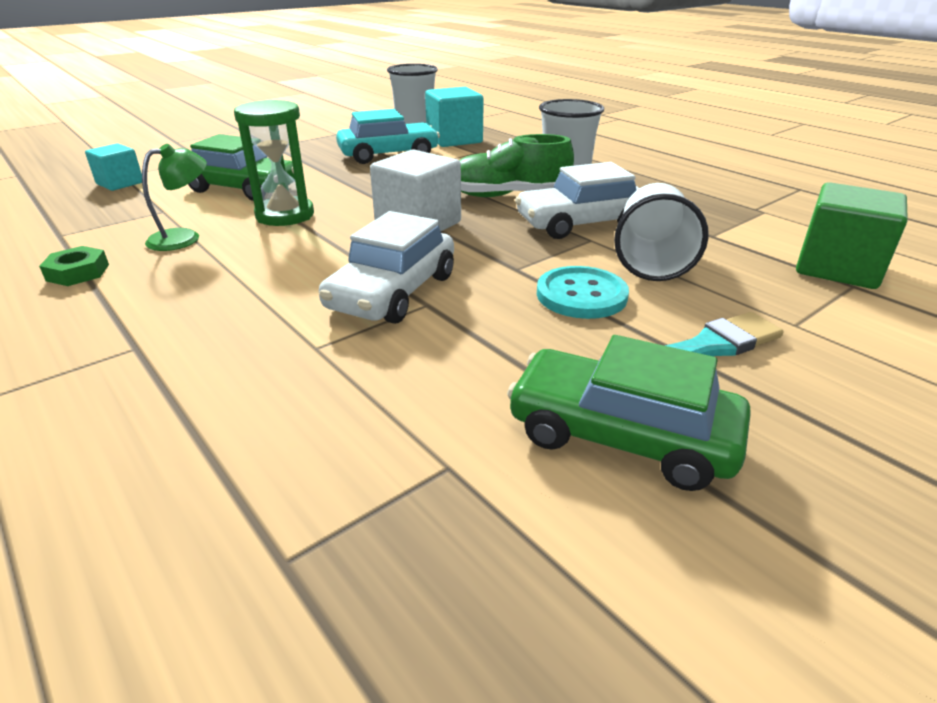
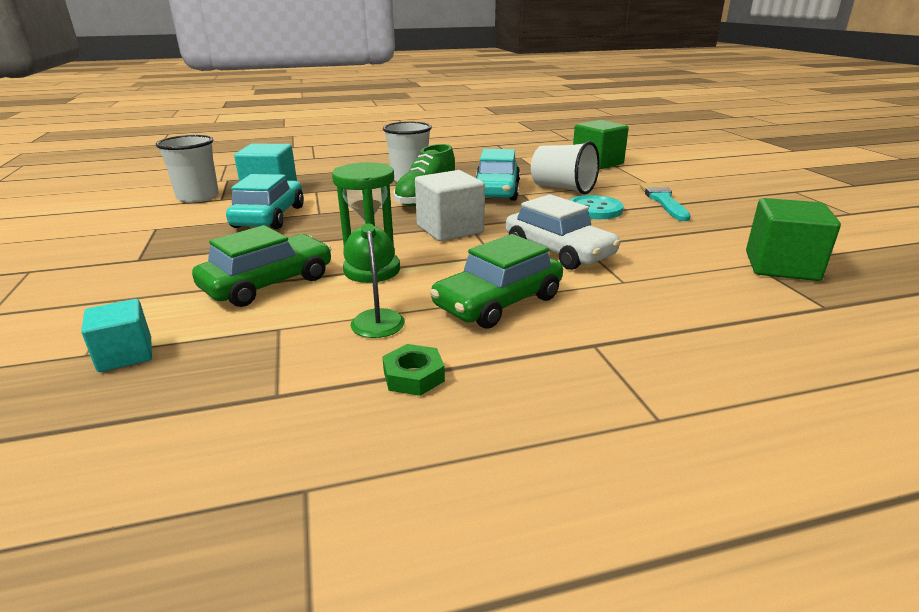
camera: 65 degrees left, 5 degrees down
green car [507,335,751,491] -> green car moved to [430,234,563,329]
white car [515,162,639,239] -> turquoise car [476,149,520,201]
none -> green cube [746,198,841,281]

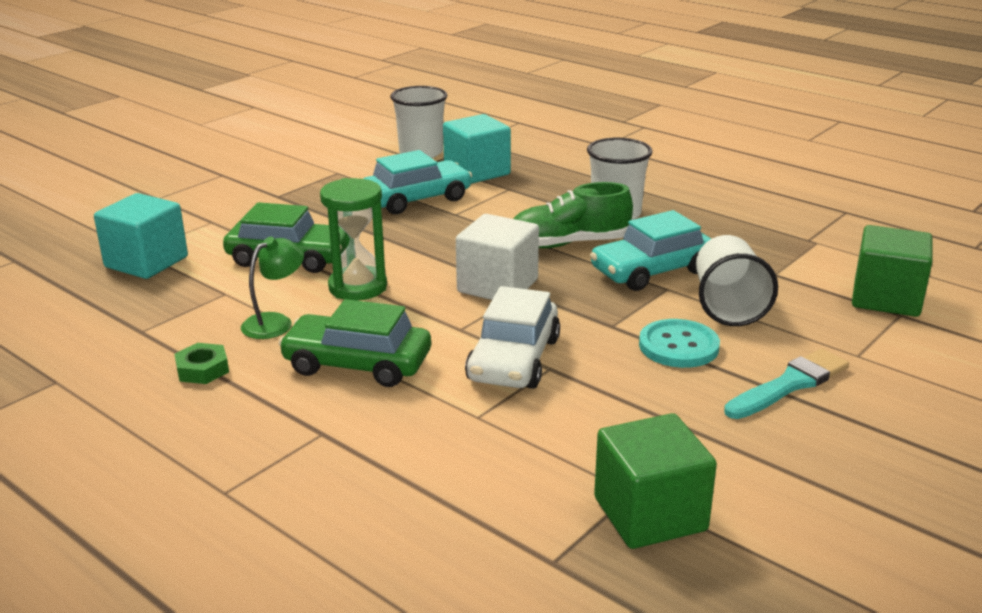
camera: 55 degrees right, 0 degrees up
turquoise cube [81,299,152,372] -> turquoise cube [94,193,188,279], size x1.61

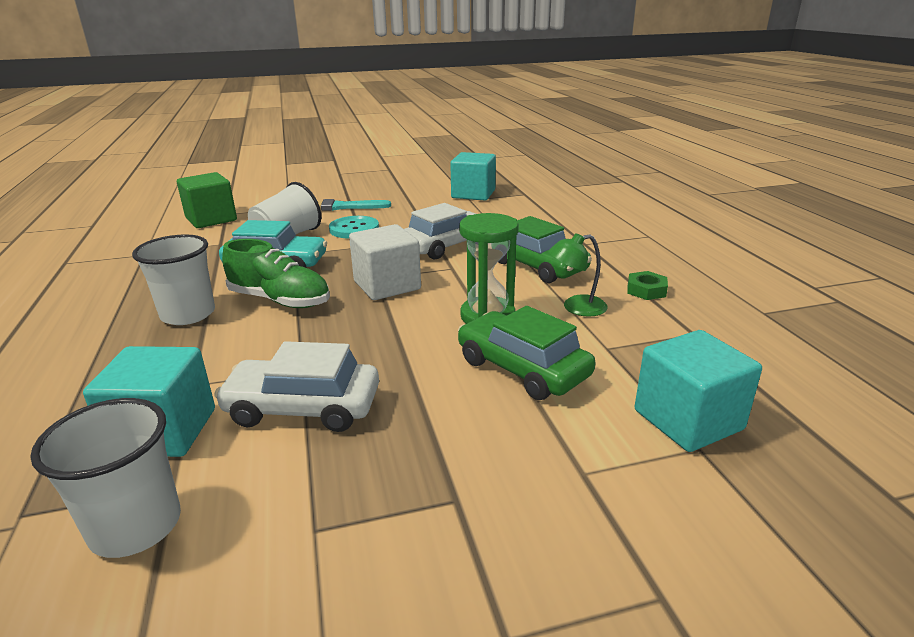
camera: 145 degrees left, 0 degrees up
turquoise car [363,150,472,214] -> white car [214,341,379,432]
green cube [594,413,717,549] -> turquoise cube [450,152,496,200]

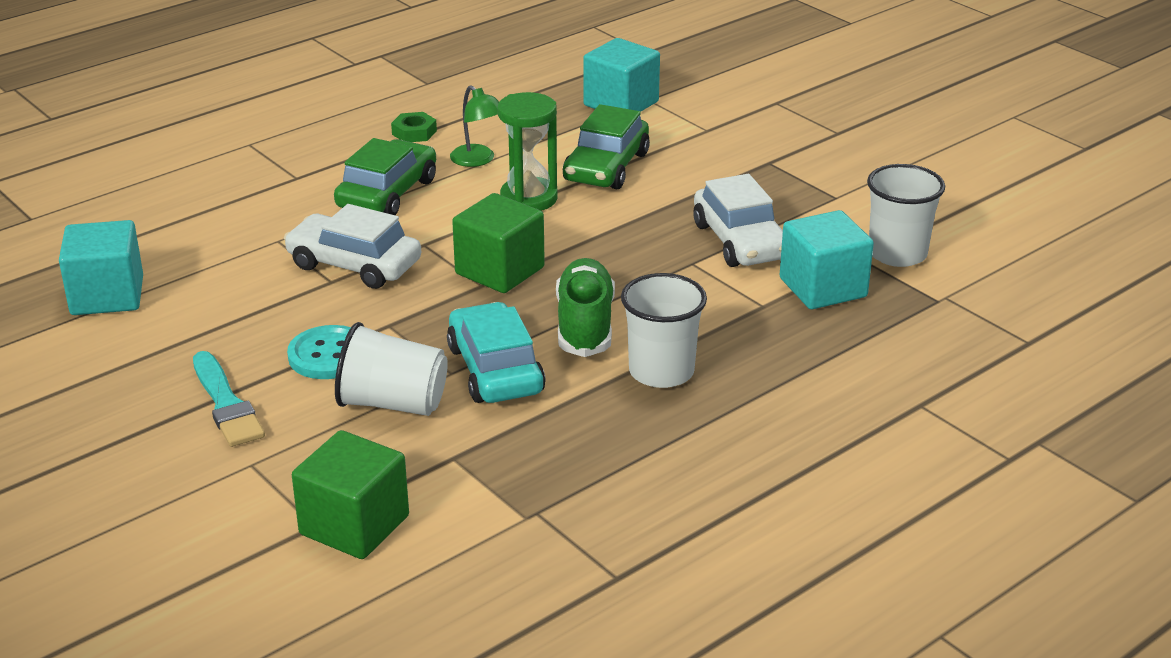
camera: 115 degrees left, 5 degrees up
white cube [349,224,421,300] -> green cube [452,193,545,293]

